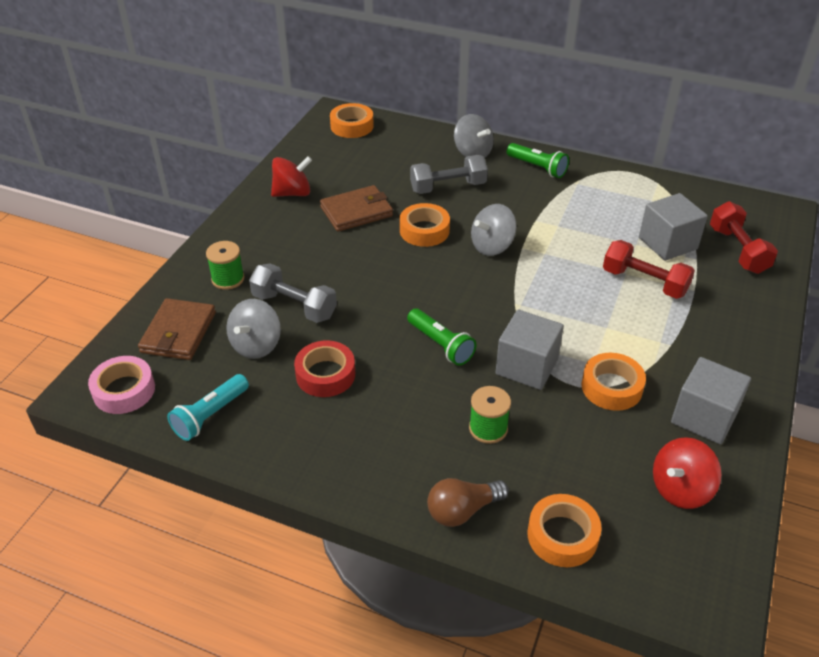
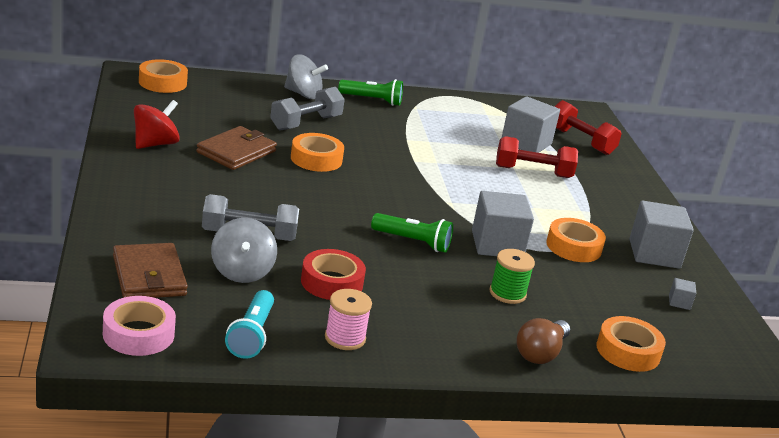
camera: 35 degrees left, 15 degrees down
green spool [206,241,244,290] -> none
grey spinning top [471,204,517,256] -> none
red spinning top [653,437,721,509] -> grey cube [669,278,696,310]
none -> pink spool [325,289,372,350]

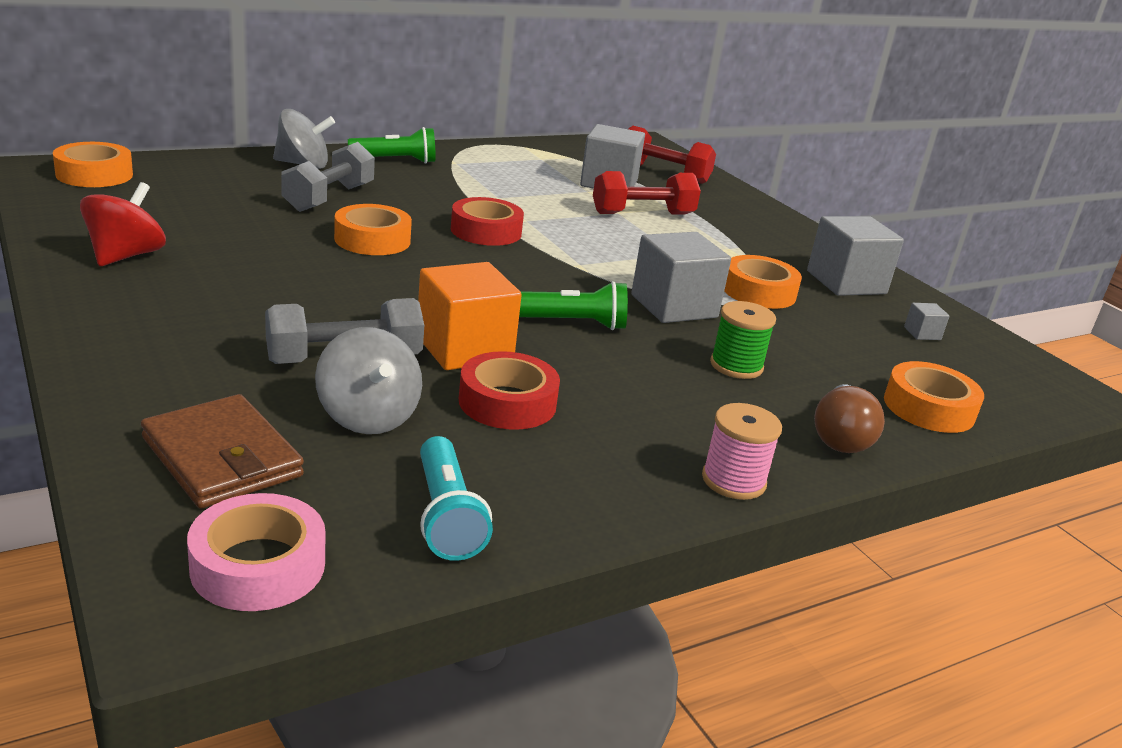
camera: 20 degrees left, 0 degrees up
brown wallet [196,126,277,170] -> none
pink spool [325,289,372,350] -> pink spool moved to [702,403,782,500]
none -> orange cube [418,262,522,370]
none -> red tape [451,197,524,246]

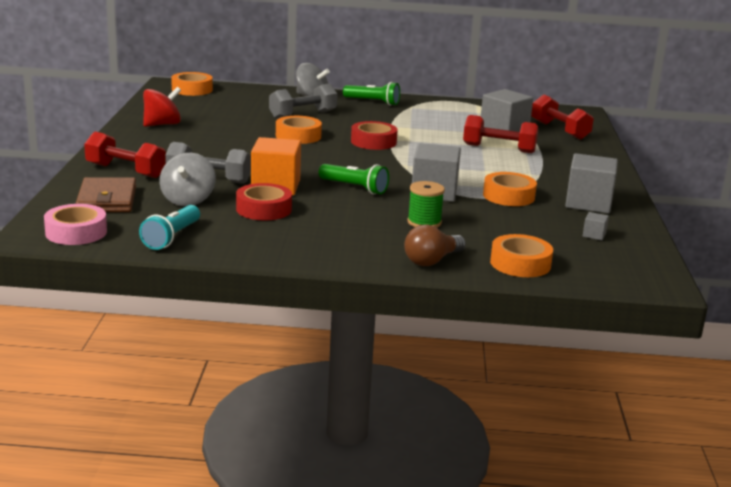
camera: 35 degrees right, 5 degrees down
pink spool [702,403,782,500] -> none
none -> red dumbbell [84,132,166,178]

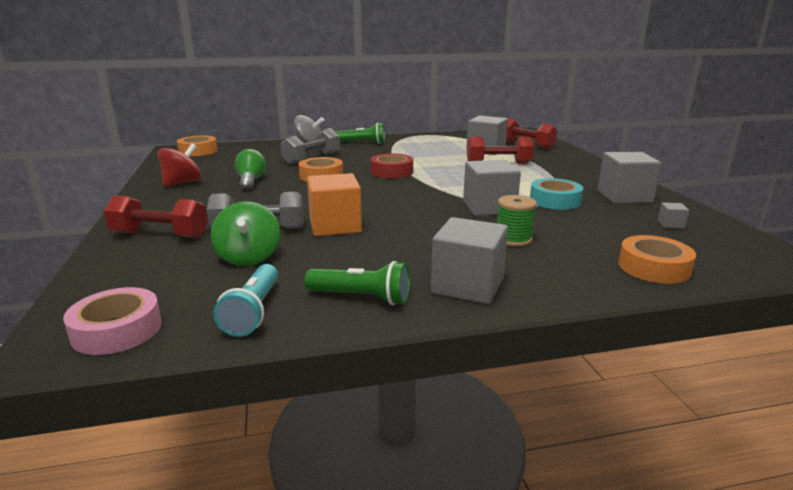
camera: 15 degrees left, 0 degrees up
brown wallet [76,177,136,212] -> none
grey spinning top [159,153,216,206] -> green spinning top [211,201,280,266]
red tape [236,183,292,220] -> none
green flashlight [319,164,389,194] -> green flashlight moved to [305,261,410,305]
brown light bulb [404,225,466,266] -> none
orange tape [483,172,537,206] -> turquoise tape [530,178,583,210]
none -> green light bulb [234,149,266,190]
none -> grey cube [431,217,508,304]

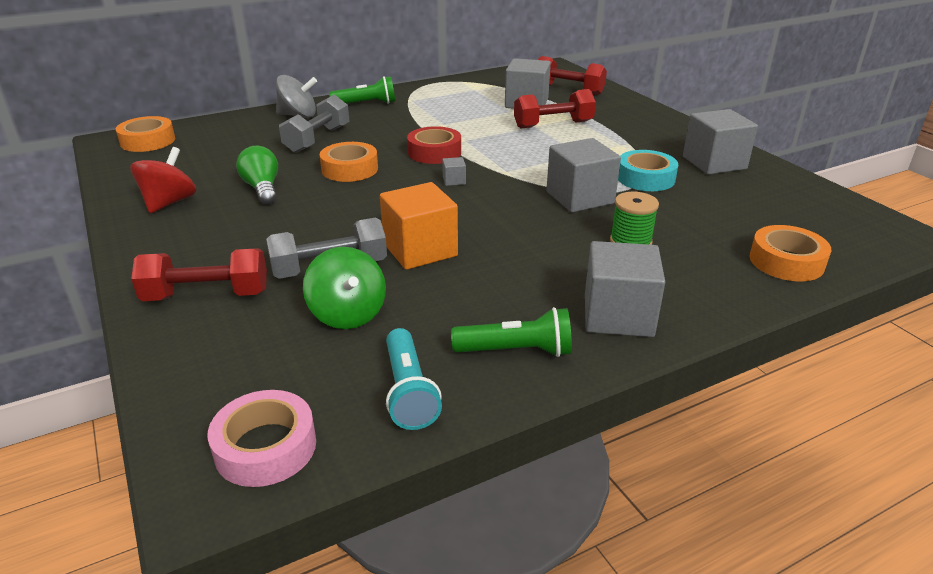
camera: 15 degrees left, 10 degrees up
grey cube [658,203,689,229] -> grey cube moved to [442,157,466,186]

